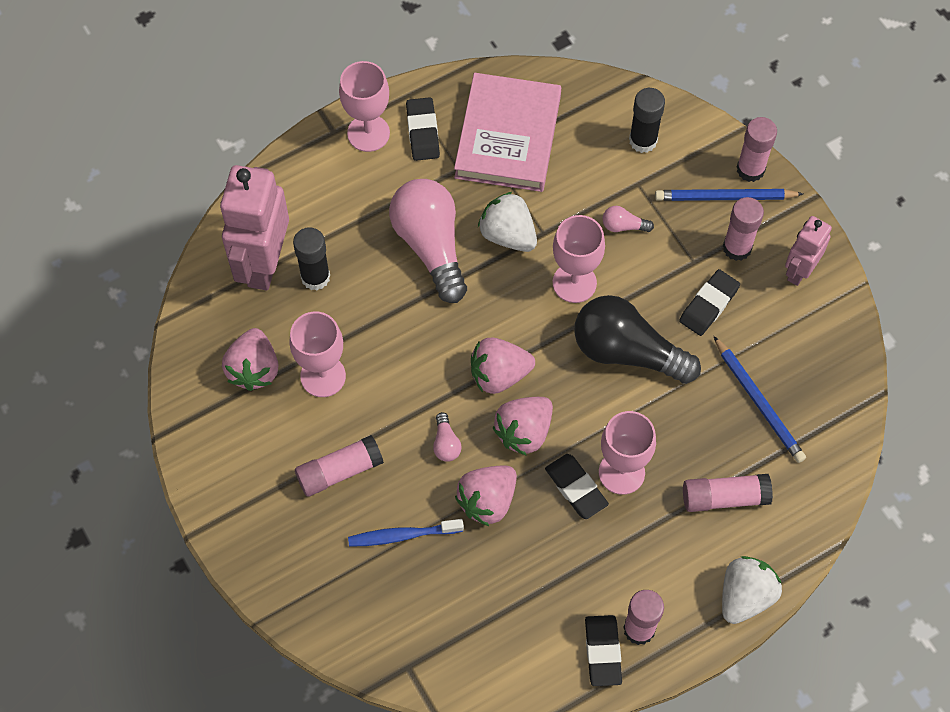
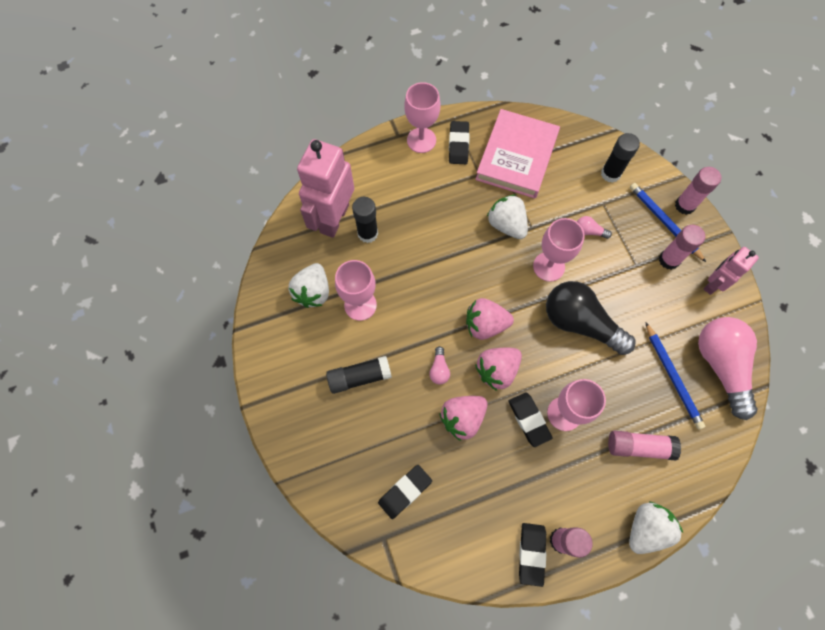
camera: 10 degrees right, 5 degrees up
pink strawberry [222,328,279,391] -> white strawberry [289,263,329,308]
pink glue stick [295,435,384,497] -> black glue stick [326,356,392,394]
blue toothbrush [348,519,464,547] -> none
pink light bulb [389,179,467,303] -> pink light bulb moved to [698,317,758,420]
blue pencil [655,189,803,201] -> blue pencil turned 45 degrees clockwise [630,183,706,262]
black eraser [679,269,740,336] -> black eraser moved to [378,465,432,519]

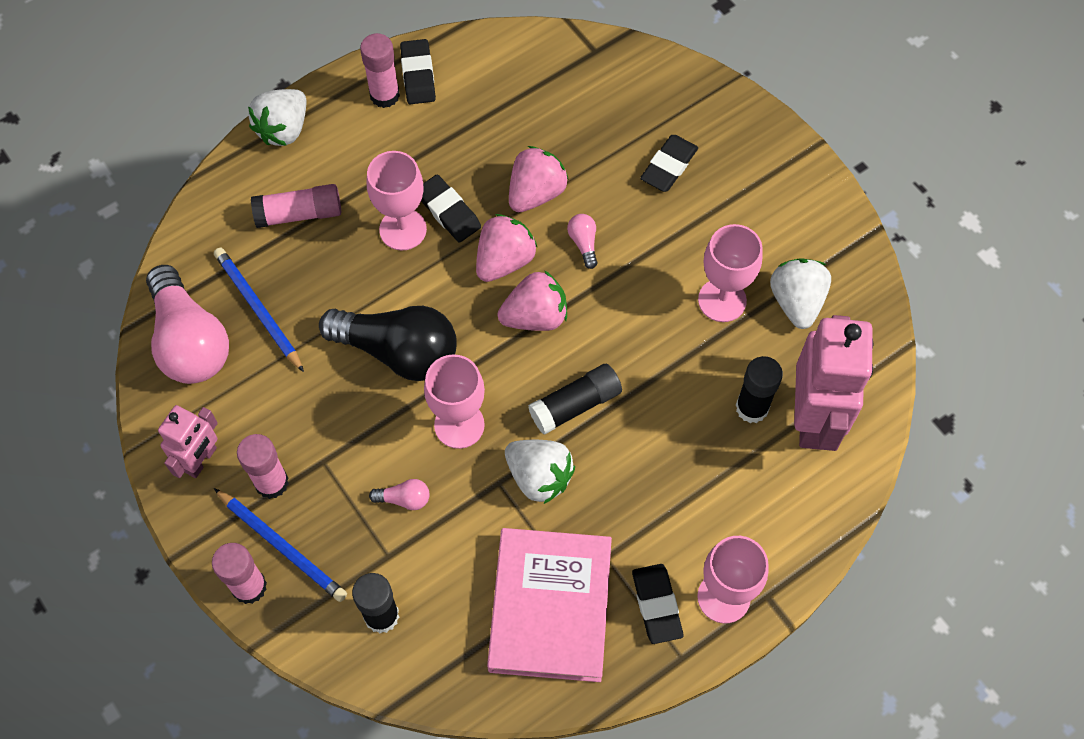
camera: 165 degrees right, 5 degrees down
black glue stick [326,356,392,394] -> black glue stick moved to [528,364,622,434]
black eraser [378,465,432,519] -> black eraser moved to [640,135,698,192]

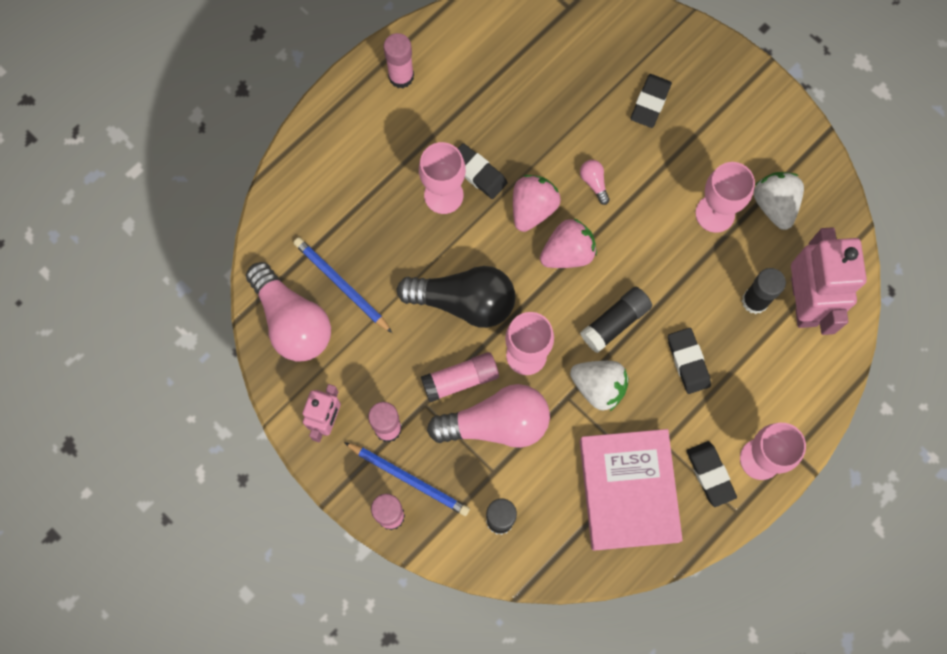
camera: 10 degrees left, 10 degrees up
white strawberry [248,89,306,146] -> none
pink glue stick [251,184,341,228] -> pink glue stick moved to [421,352,499,402]
pink light bulb [369,479,430,510] -> pink light bulb [427,384,550,448], size x2.47
black eraser [400,39,436,104] -> black eraser moved to [668,328,711,394]
pink strawberry [509,146,569,212] -> none

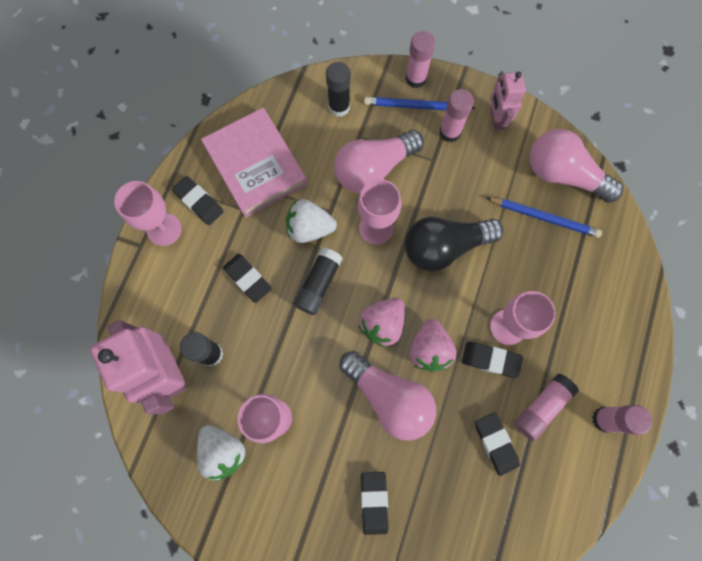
camera: 155 degrees right, 0 degrees up
pink glue stick [421,352,499,402] -> pink glue stick moved to [514,374,579,441]
pink light bulb [580,160,610,205] -> pink light bulb [340,351,436,441], size x2.47
none -> black eraser [475,412,520,476]

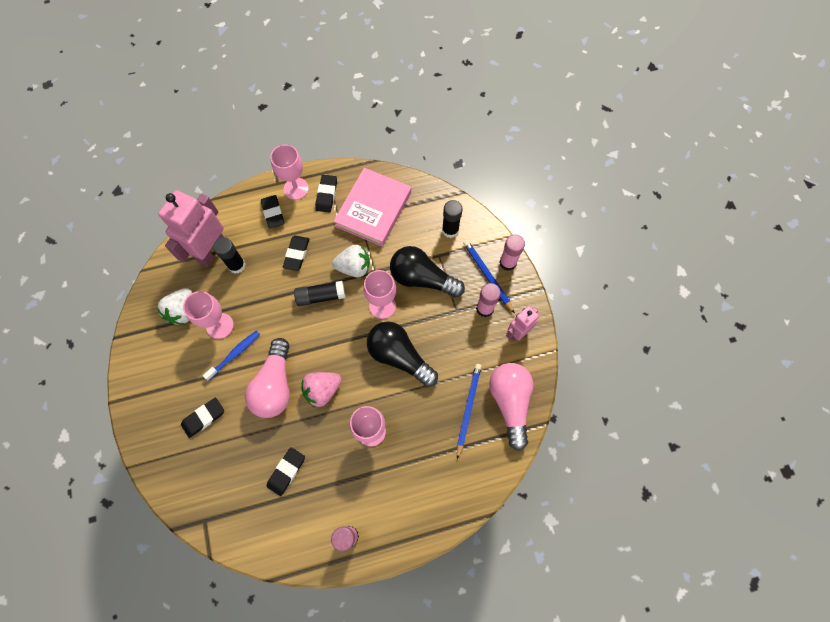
camera: 55 degrees right, 5 degrees down
white strawberry [286,199,337,243] -> white strawberry turned 120 degrees clockwise [332,245,370,278]
pink light bulb [334,130,424,193] -> black light bulb [390,246,465,298]
pink strawberry [358,298,405,348] -> none
black eraser [462,342,523,378] -> black eraser moved to [261,195,284,228]
blue pencil [486,197,602,238] -> blue pencil turned 150 degrees counterclockwise [457,364,482,459]
pink glue stick [514,374,579,441] -> none
none -> blue toothbrush [203,330,260,381]

